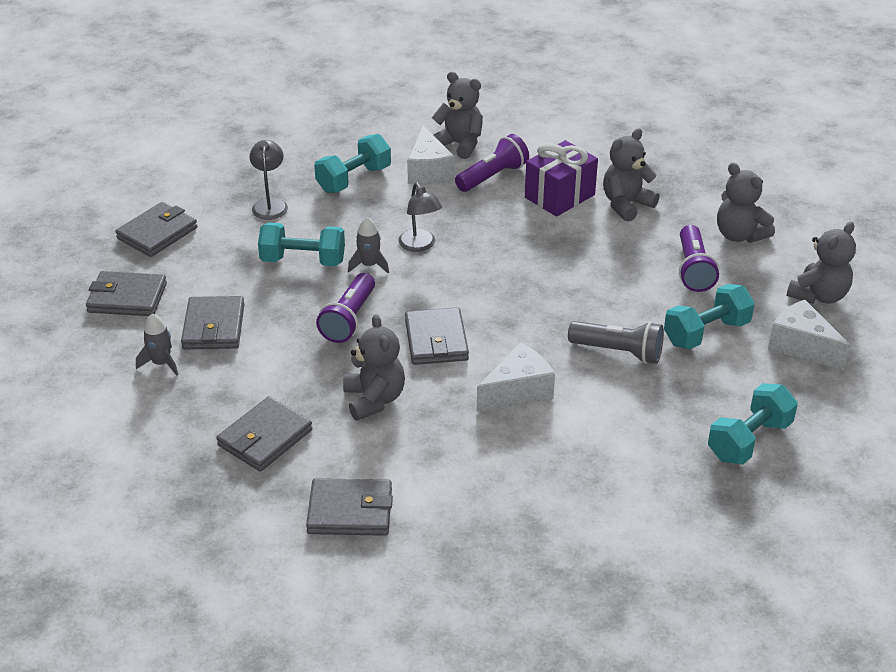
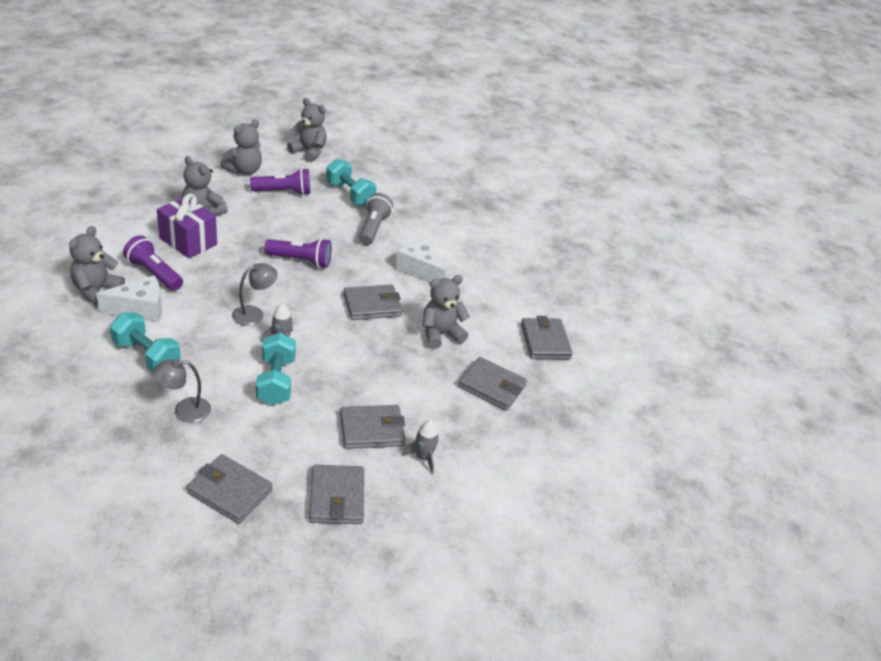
camera: 105 degrees left, 0 degrees up
purple flashlight [316,273,375,343] -> purple flashlight moved to [264,238,332,268]
turquoise dumbbell [708,383,798,465] -> none
white cheese [768,300,850,370] -> none

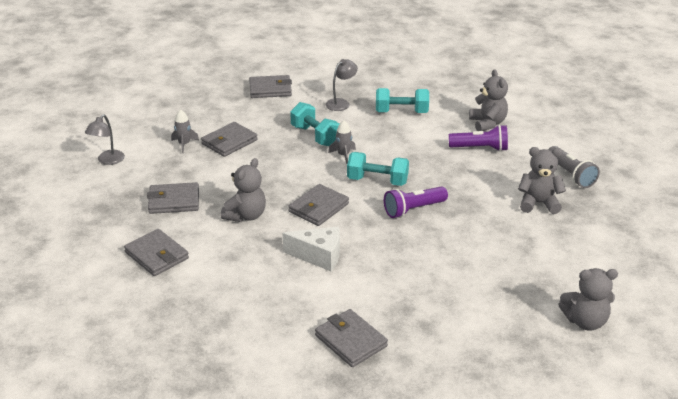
camera: 150 degrees right, 5 degrees down
white cheese [96,276,162,322] -> none
purple gift [157,194,217,258] -> none
grey teddy bear [220,120,262,175] -> none
grey lamp [232,263,278,326] -> grey lamp moved to [85,114,125,165]
purple flashlight [250,168,310,195] -> none
grey wallet [309,465,364,524] -> grey wallet moved to [315,309,388,367]
turquoise dumbbell [326,159,376,207] -> turquoise dumbbell moved to [347,152,409,186]
grey flashlight [359,193,393,245] -> grey flashlight moved to [548,146,600,188]

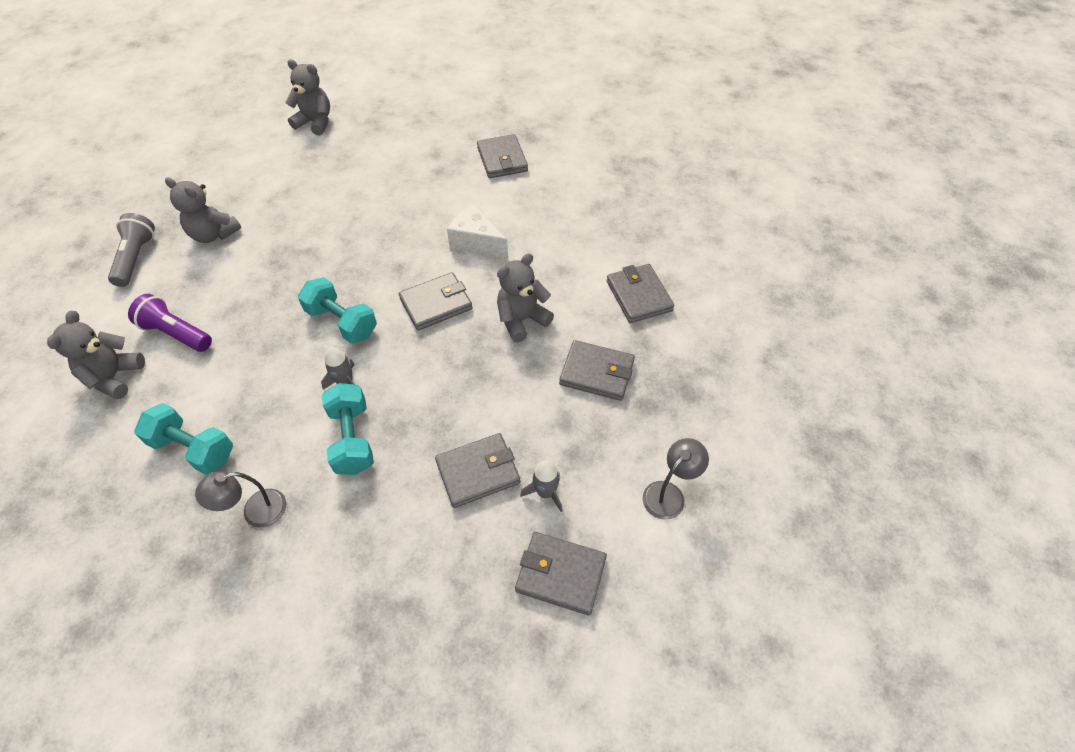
camera: 155 degrees left, 20 degrees up
grey wallet [249,75,292,98] -> grey wallet moved to [515,532,607,615]
purple flashlight [384,186,448,218] -> none

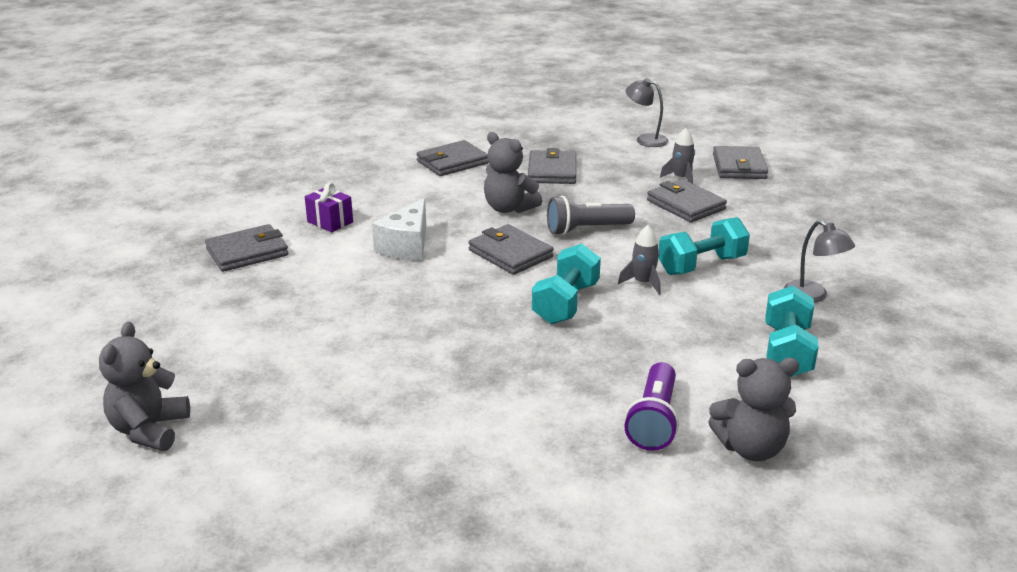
camera: 105 degrees left, 25 degrees down
grey flashlight [108,213,155,287] -> grey flashlight moved to [547,196,635,235]
grey teddy bear [165,177,241,243] -> none
none -> purple gift [305,182,353,232]

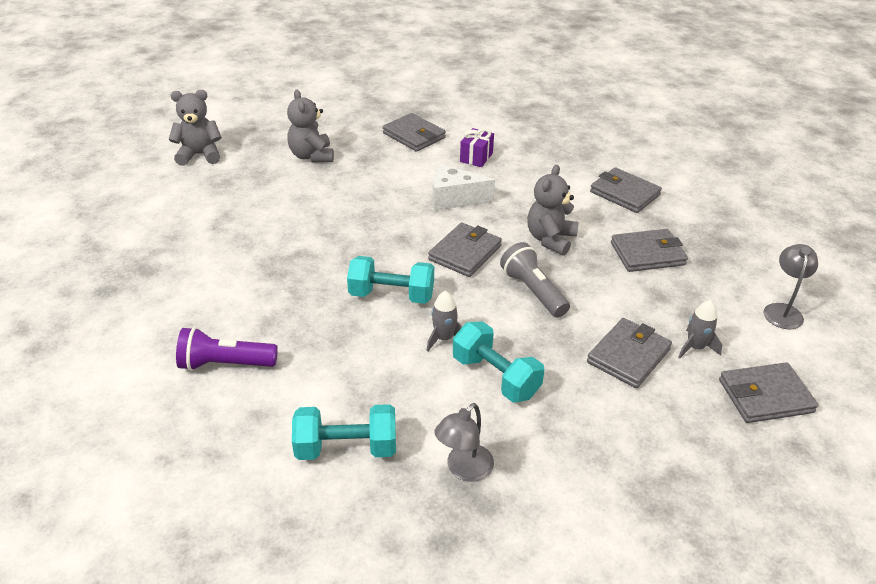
camera: 75 degrees right, 10 degrees up
grey teddy bear [708,358,799,461] -> grey teddy bear moved to [287,89,334,163]

